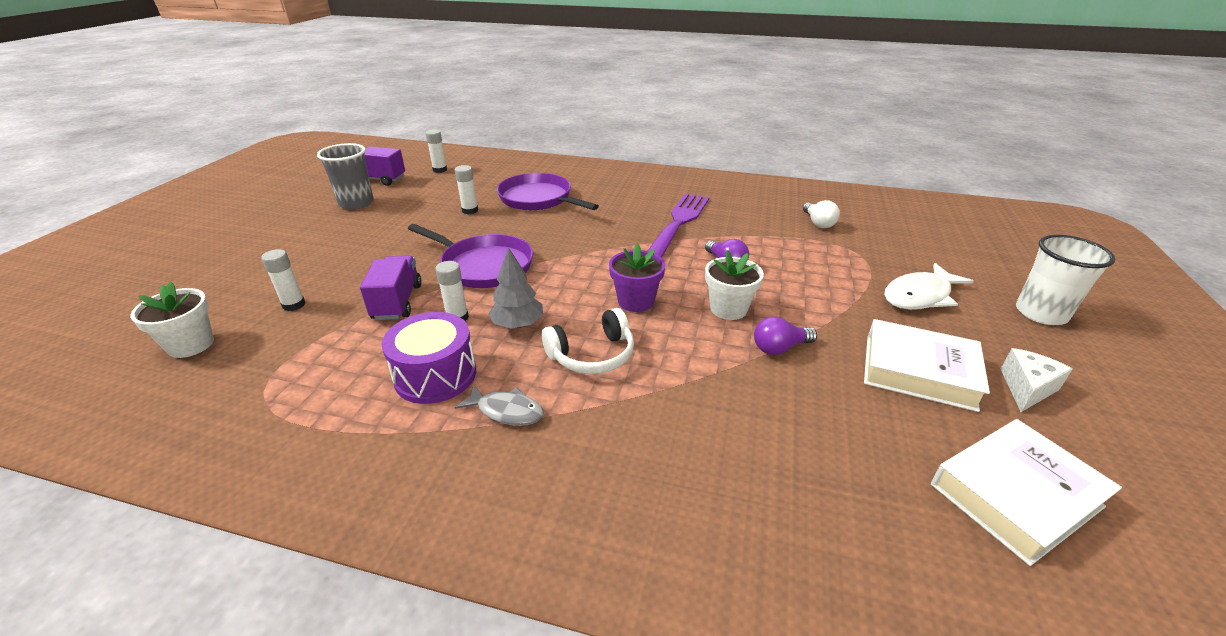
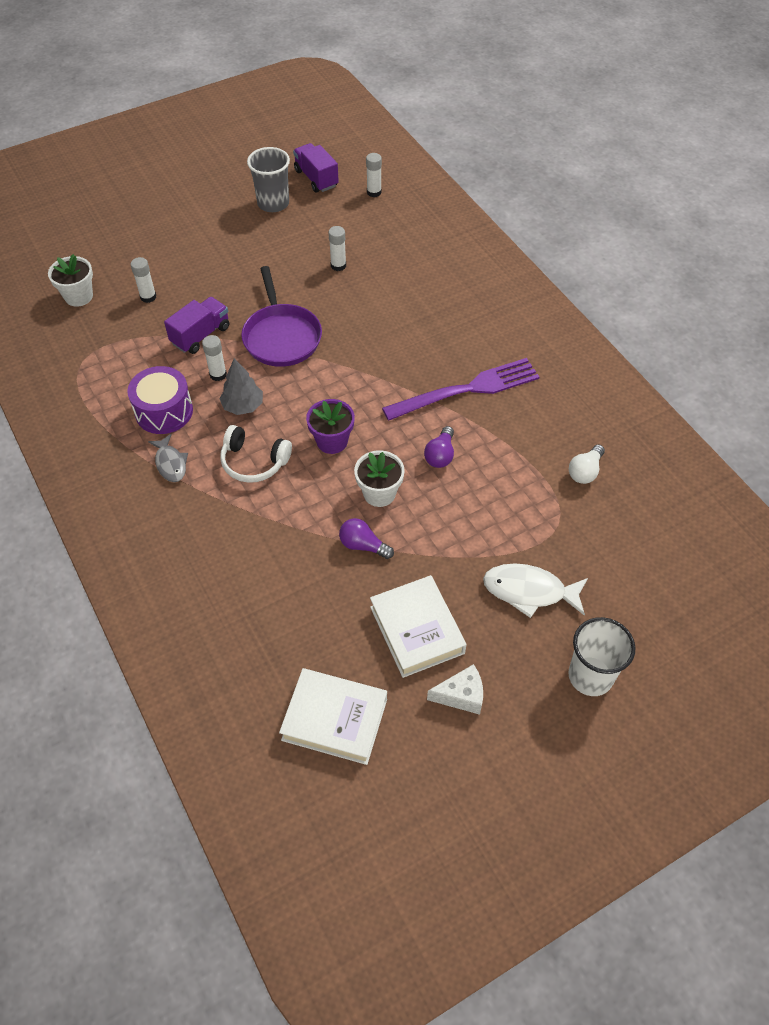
camera: 45 degrees right, 20 degrees up
purple pan [497,173,599,211] -> none

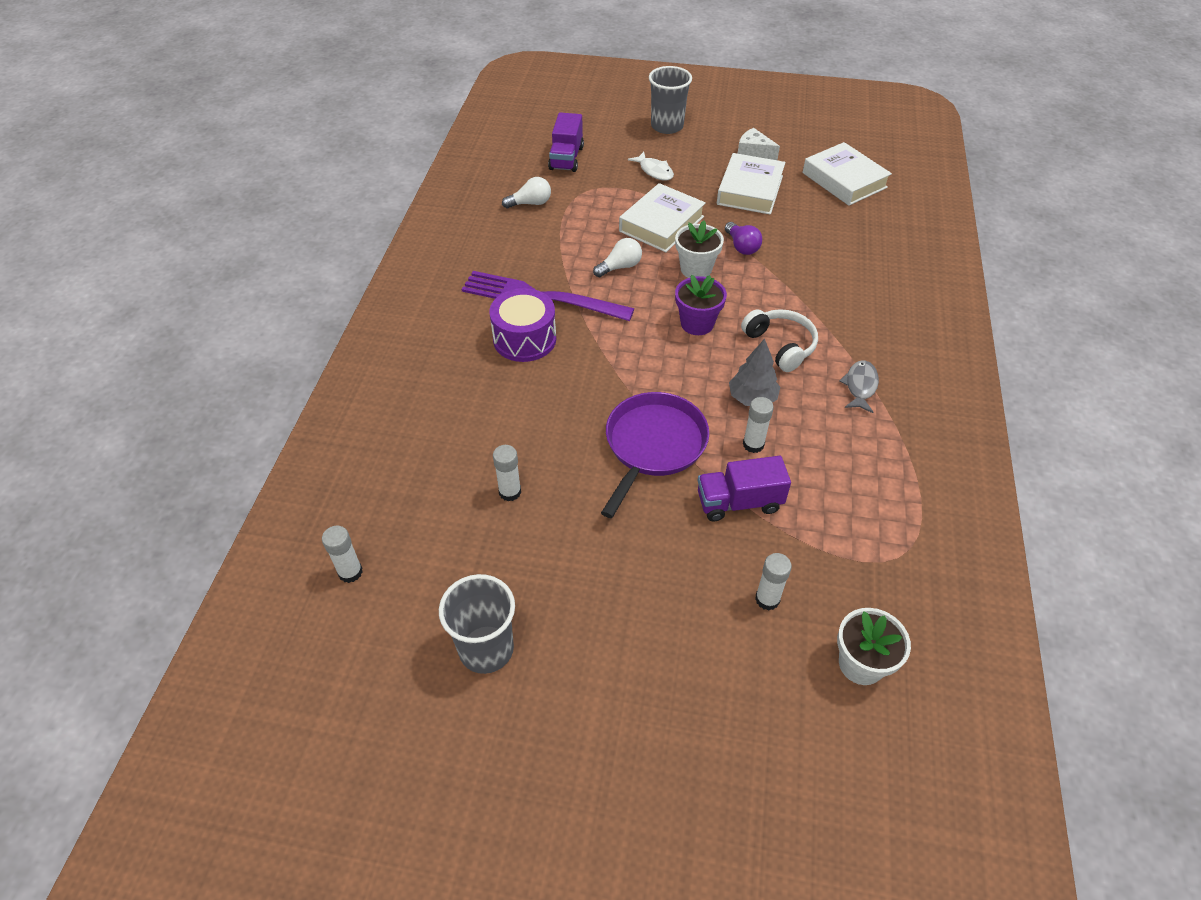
camera: 140 degrees left, 5 degrees down
purple drum [127,366,193,434] -> purple drum moved to [489,288,556,362]
purple truck [293,143,339,193] -> purple truck moved to [548,112,584,172]
purple light bulb [424,426,454,468] -> white light bulb [593,238,642,277]
white fish [483,563,588,618] -> white fish [628,152,674,181], size x0.65
white cup [568,617,636,696] -> grey cup [649,66,692,134]
none -> white book [619,183,706,252]

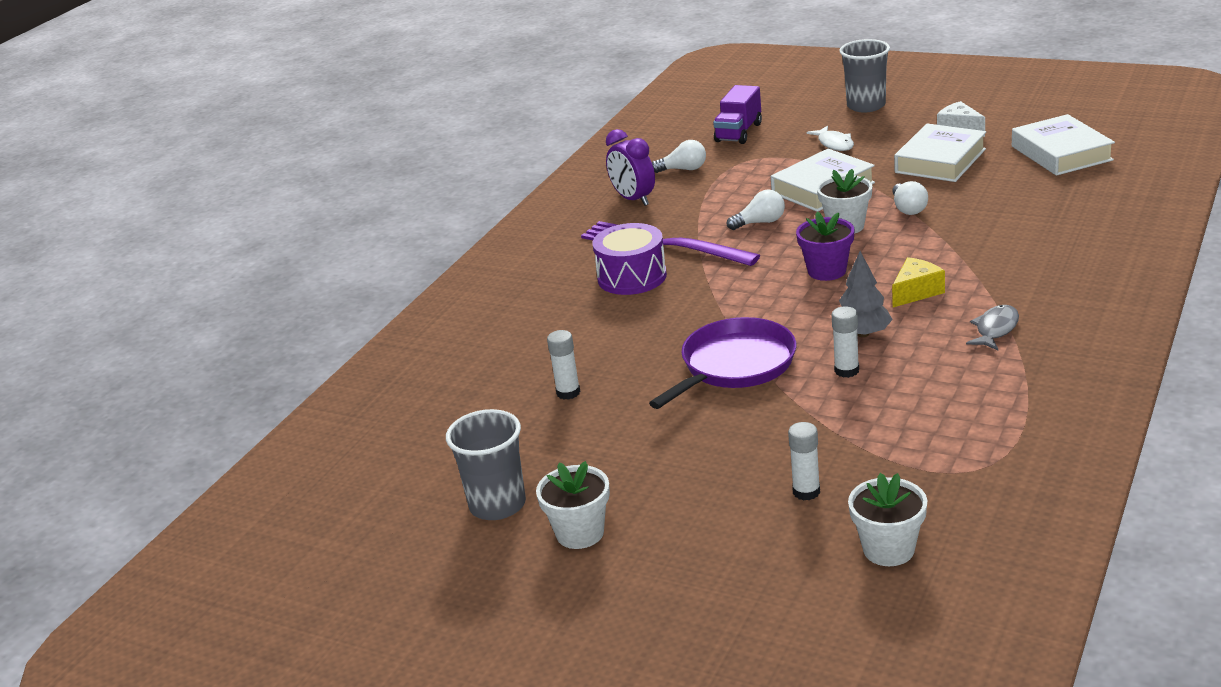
camera: 20 degrees right, 20 degrees down
white glue stick [322,526,362,583] -> none
purple truck [698,456,791,521] -> none
purple light bulb [725,222,762,255] -> white light bulb [892,181,928,215]
white headphones [741,309,818,372] -> yellow cheese [892,257,945,307]
none -> white flower pot [536,461,610,549]
none -> purple clock [606,129,655,206]

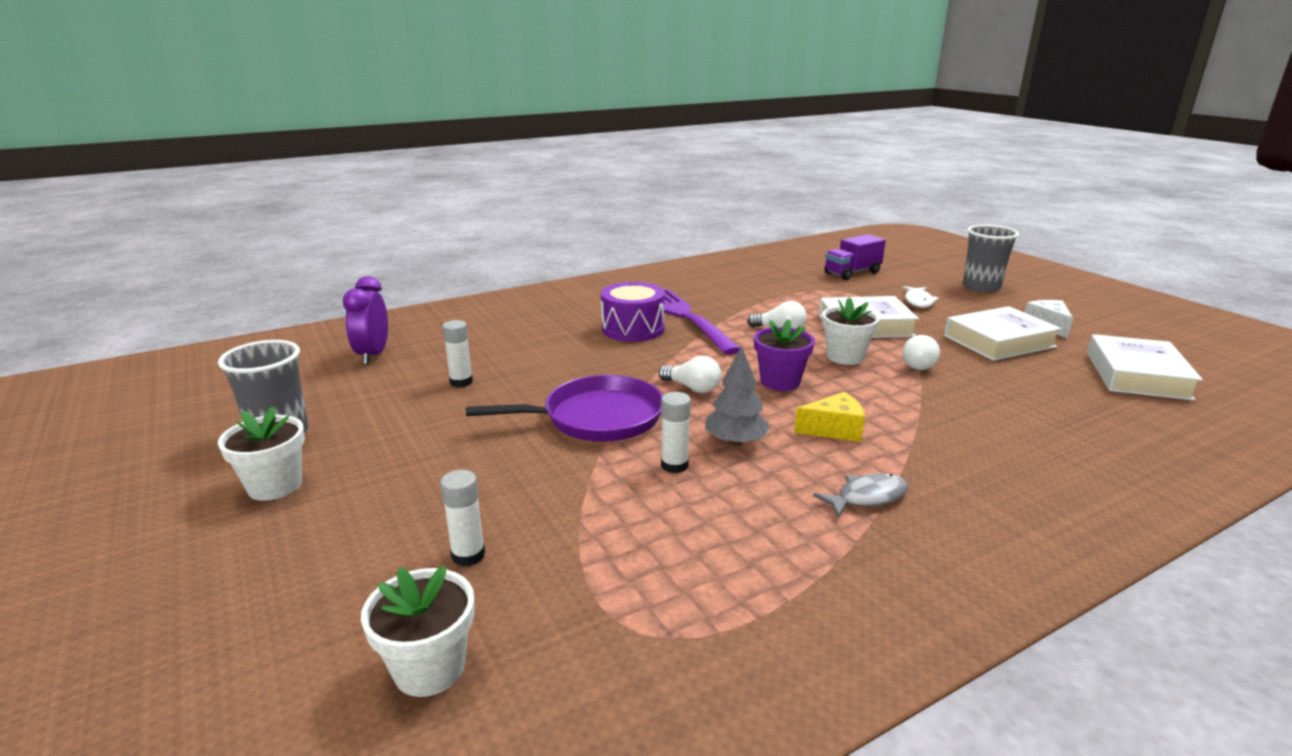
camera: 30 degrees right, 5 degrees down
purple clock [606,129,655,206] -> purple clock moved to [343,276,388,364]
white light bulb [652,140,706,173] -> white light bulb moved to [659,356,721,393]

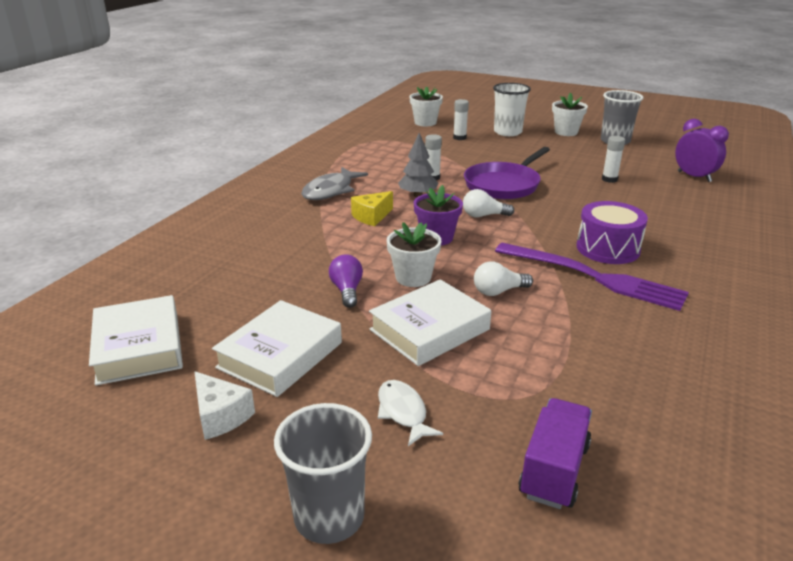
camera: 145 degrees right, 5 degrees up
grey fish [813,473,908,518] -> grey fish [301,167,368,200], size x1.55
white light bulb [902,335,940,370] -> purple light bulb [329,254,363,308]
none -> white cup [493,83,531,136]

